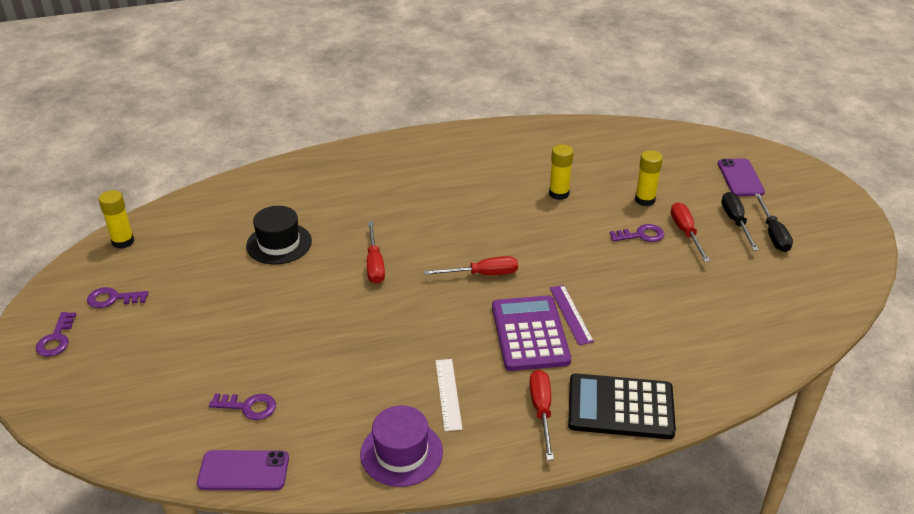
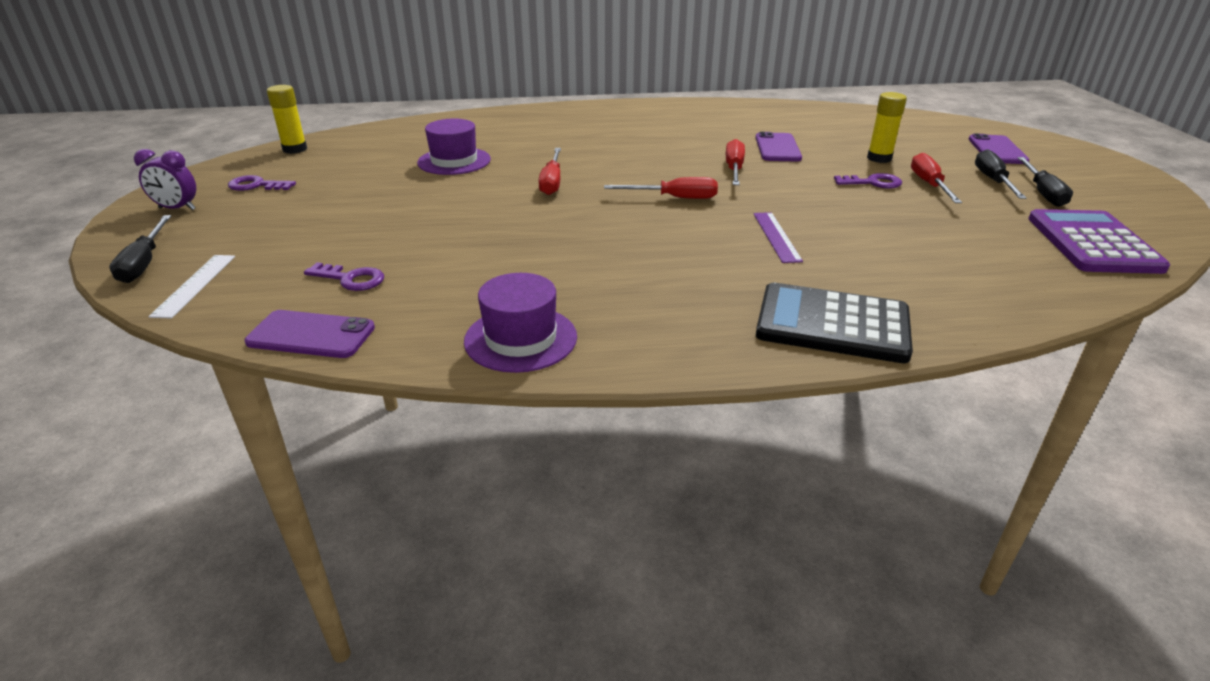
camera: 10 degrees right, 5 degrees down
purple key [36,312,77,357] -> purple clock [134,149,196,210]
black hat [246,206,312,264] -> purple hat [417,118,491,175]
white ruler [435,359,462,431] -> white ruler moved to [148,255,235,319]
purple calculator [492,296,571,371] -> purple calculator moved to [1028,209,1170,274]
red screwdriver [529,370,554,460] -> red screwdriver moved to [726,139,745,185]
yellow glue stick [549,144,574,200] -> purple phone [756,132,802,162]
none -> black screwdriver [109,215,171,283]

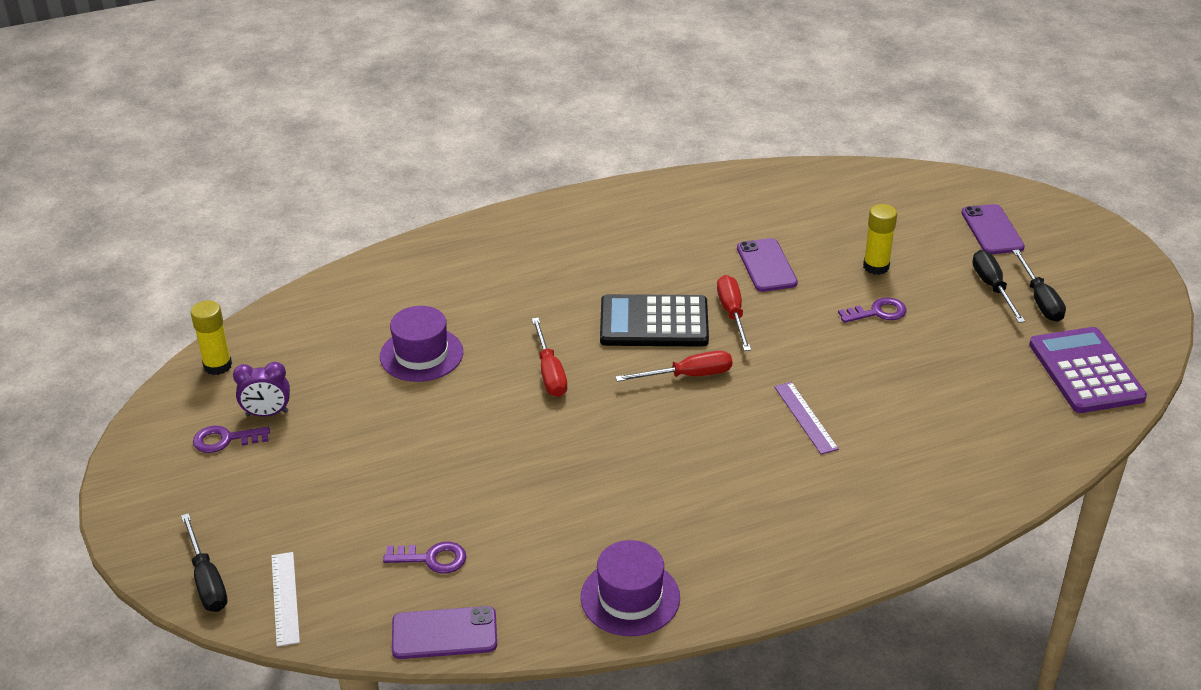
camera: 15 degrees left, 5 degrees up
purple clock [134,149,196,210] -> purple clock moved to [233,362,290,416]
black calculator [756,283,913,363] -> black calculator moved to [600,294,709,347]
red screwdriver [911,153,962,203] -> none

